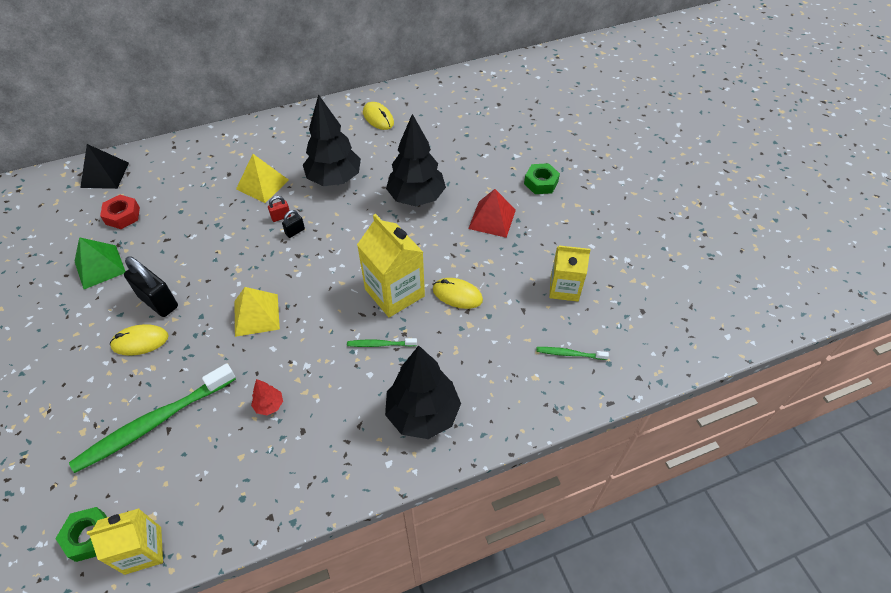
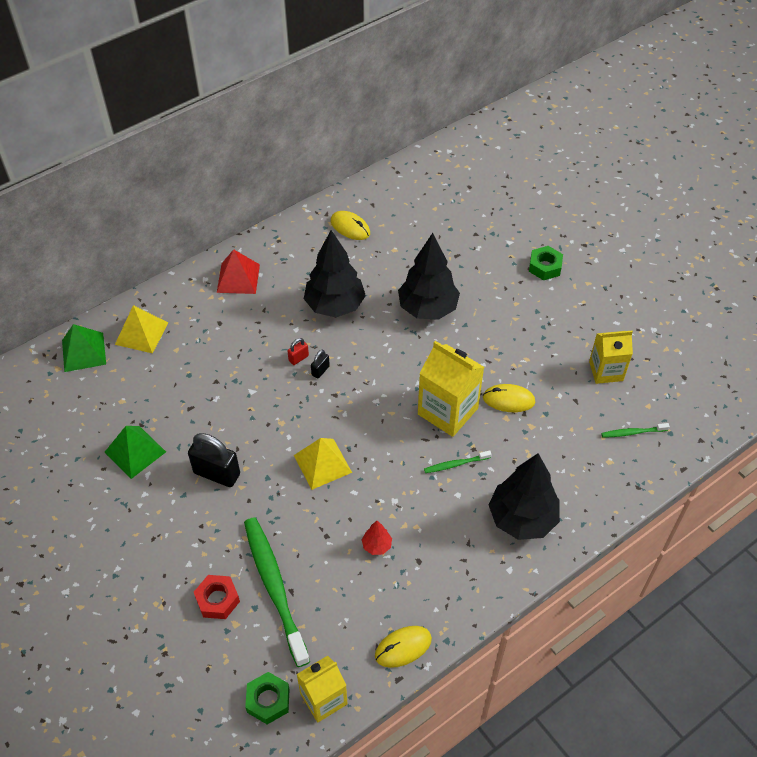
camera: 15 degrees left, 0 degrees up
green toothbrush [69,363,236,473] -> green toothbrush turned 120 degrees clockwise [244,517,310,667]
black pyramid [80,144,129,189] -> green pyramid [62,324,106,372]
red nut [100,195,140,229] -> red nut moved to [194,575,240,619]
yellow mouse [110,324,168,355] -> yellow mouse moved to [375,626,432,668]
yellow pyramid [236,154,289,203] -> yellow pyramid moved to [115,305,168,354]
red pyramid [468,189,516,238] -> red pyramid moved to [217,249,260,294]

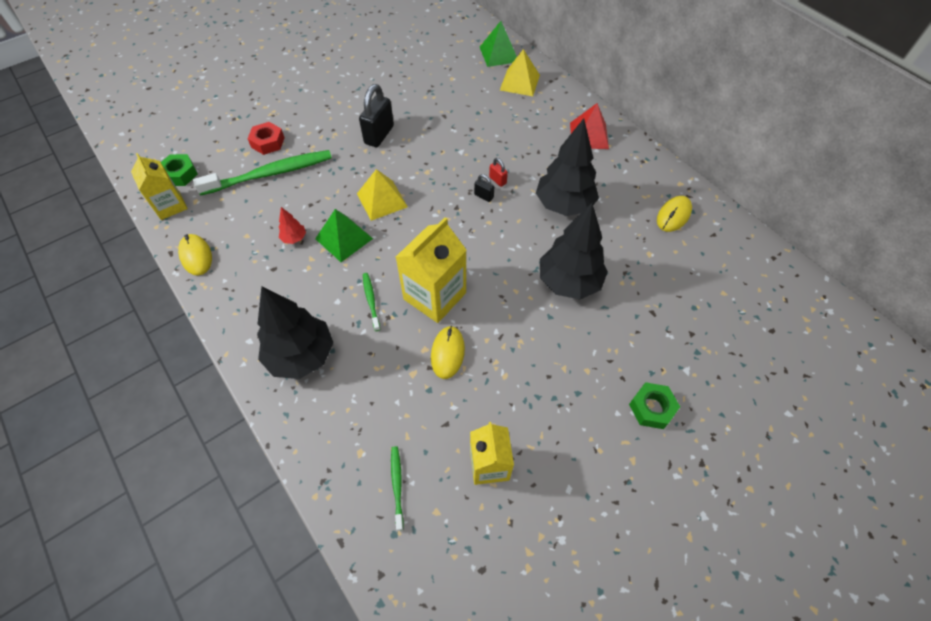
camera: 90 degrees right, 5 degrees up
green pyramid [105,426,166,479] -> green pyramid moved to [315,209,373,262]

